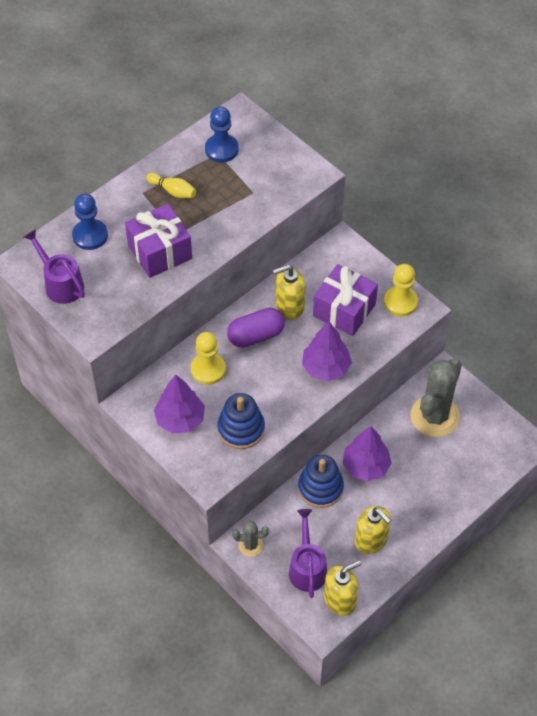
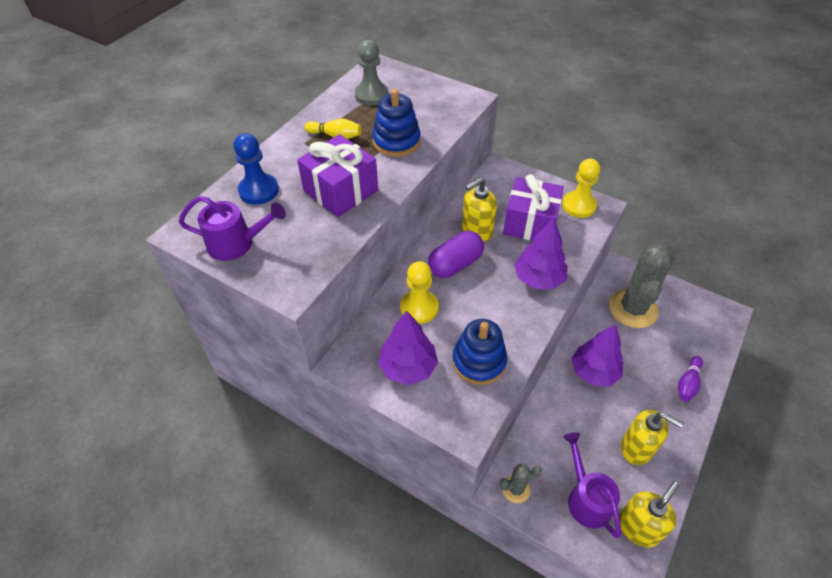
camera: 15 degrees left, 5 degrees down
purple watering can [24,229,85,304] -> purple watering can turned 150 degrees clockwise [179,196,286,261]
blue pawn [205,107,239,163] -> grey pawn [355,40,389,106]
blue stacking toy [298,455,344,508] -> blue stacking toy moved to [372,89,421,157]
none -> purple bowling pin [678,356,703,402]

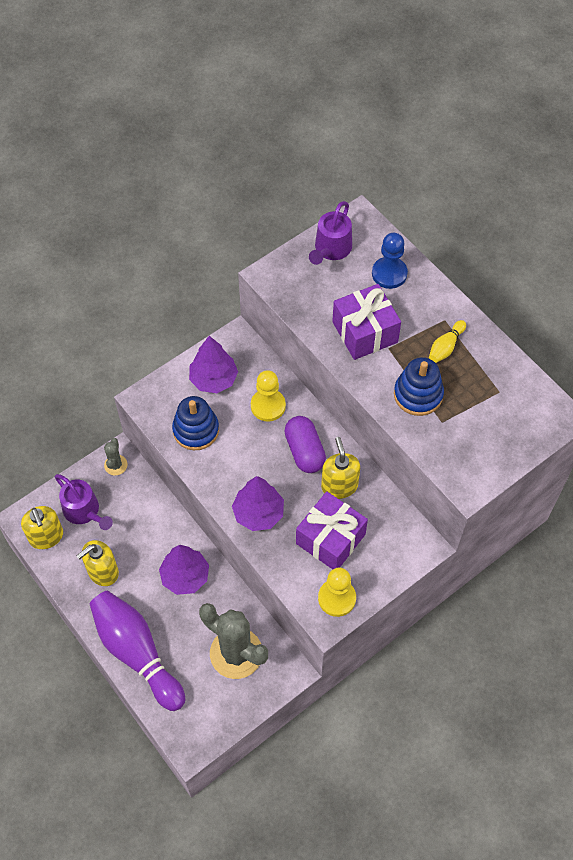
camera: 110 degrees right, 10 degrees up
grey pawn [355,40,389,106] -> none
purple watering can [563,432,621,538] -> purple watering can turned 45 degrees clockwise [55,474,113,530]
purple bowling pin [678,356,703,402] -> purple bowling pin [90,590,185,711], size x2.32

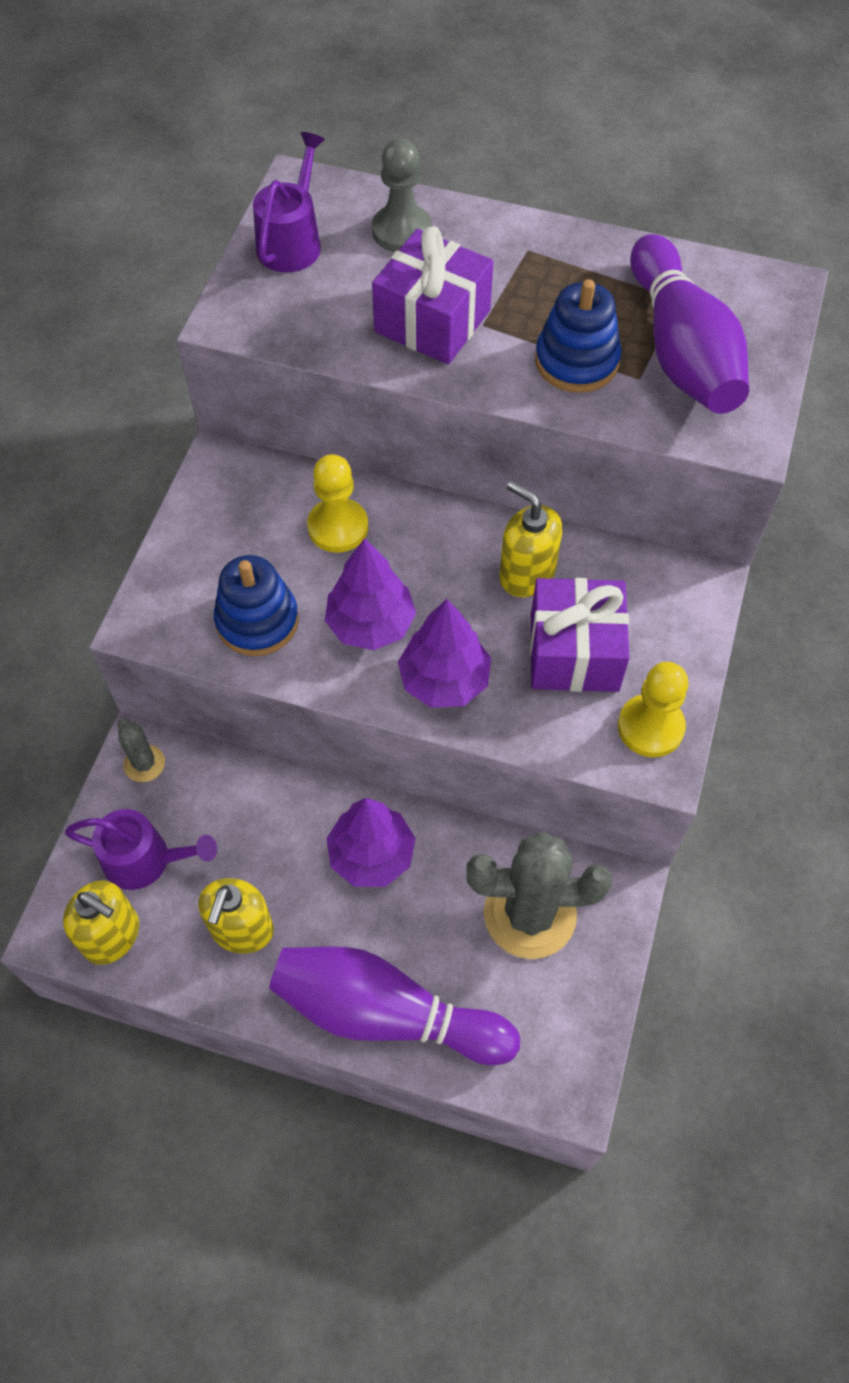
camera: 35 degrees left, 0 degrees up
purple tree [189,336,238,393] -> purple tree moved to [325,538,416,650]
purple capsule [284,416,326,473] -> none
purple watering can [309,201,352,265] -> purple watering can turned 150 degrees counterclockwise [253,132,325,272]
blue pawn [372,233,408,289] -> grey pawn [372,138,432,252]
yellow bowling pin [429,320,466,363] -> none
none -> purple bowling pin [630,234,749,414]

